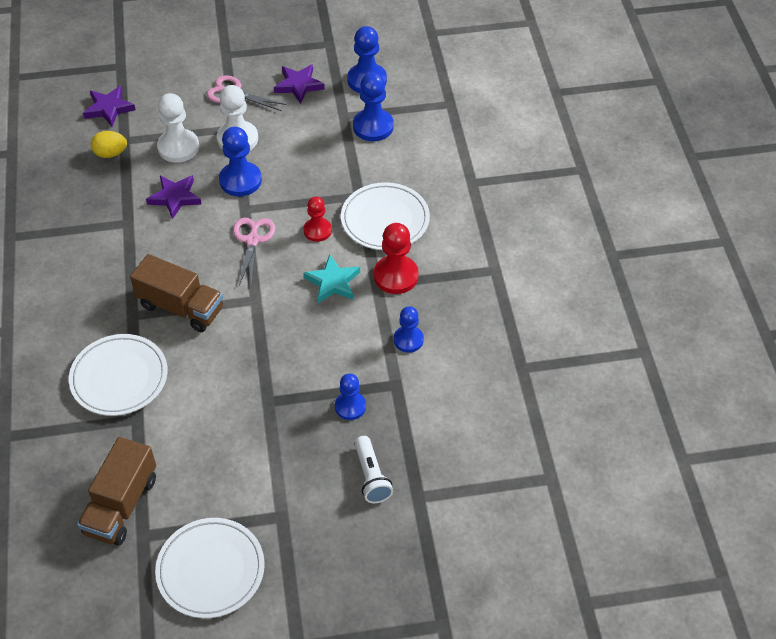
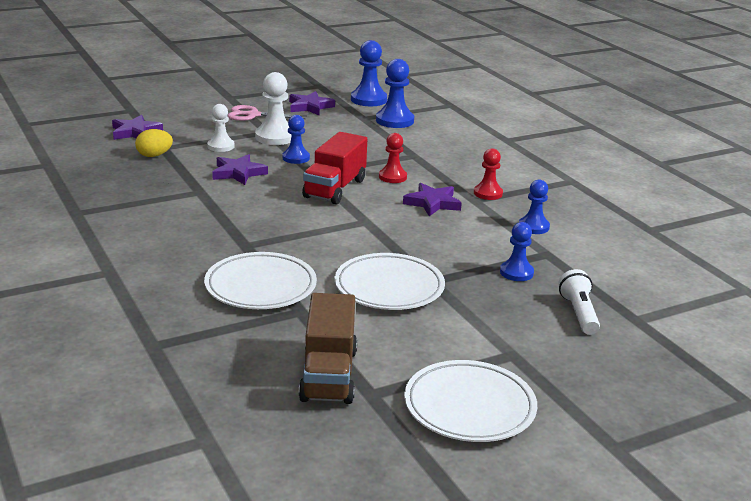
camera: 20 degrees left, 25 degrees down
brown truck [130,254,223,332] -> none
white pawn [157,93,199,163] -> white pawn [207,104,235,152], size x0.65
blue pawn [219,127,262,196] -> blue pawn [282,115,310,164], size x0.65
pink scissors [233,218,275,287] -> red truck [302,132,367,204]
turquoise star [303,254,360,303] -> purple star [403,183,462,216]
white plate [341,182,430,250] -> white plate moved to [334,253,445,310]
white flashlight [355,436,393,503] -> white flashlight turned 150 degrees counterclockwise [558,269,600,335]
red pawn [374,223,419,294] -> red pawn [474,148,503,200], size x0.65

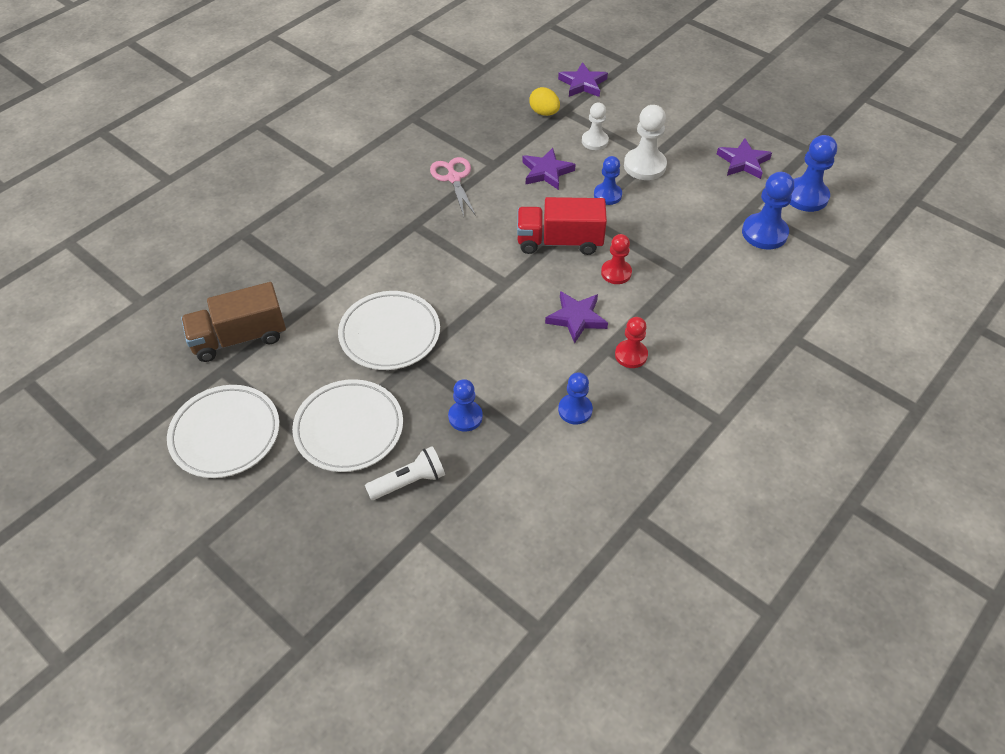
camera: 70 degrees right, 25 degrees up
white plate [204,252,317,309] -> white plate moved to [292,379,403,472]
pink scissors [227,105,307,121] -> pink scissors moved to [430,157,476,216]

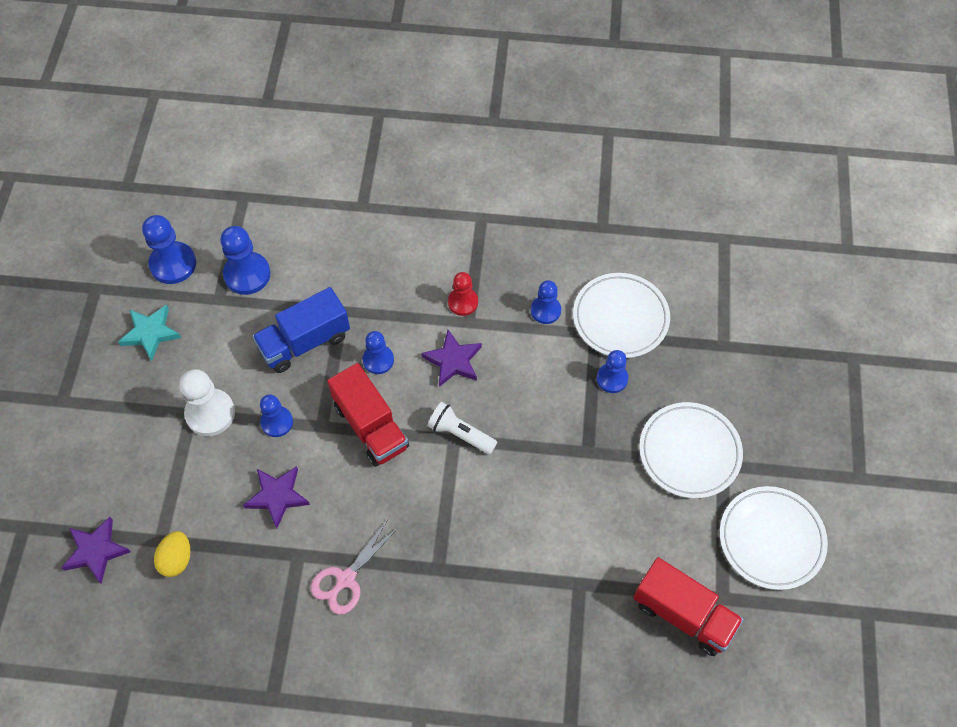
camera: 125 degrees left, 10 degrees up
brown truck [181,282,286,362] -> red truck [633,557,744,656]
white plate [338,291,440,370] -> white plate moved to [573,273,670,358]
white flashlight [365,446,445,500] -> white flashlight moved to [428,402,497,454]
white pawn [582,103,609,150] -> none
red pawn [601,234,632,284] -> blue pawn [363,331,394,374]
purple star [717,138,772,179] -> turquoise star [118,304,181,361]
none -> blue truck [252,287,350,373]

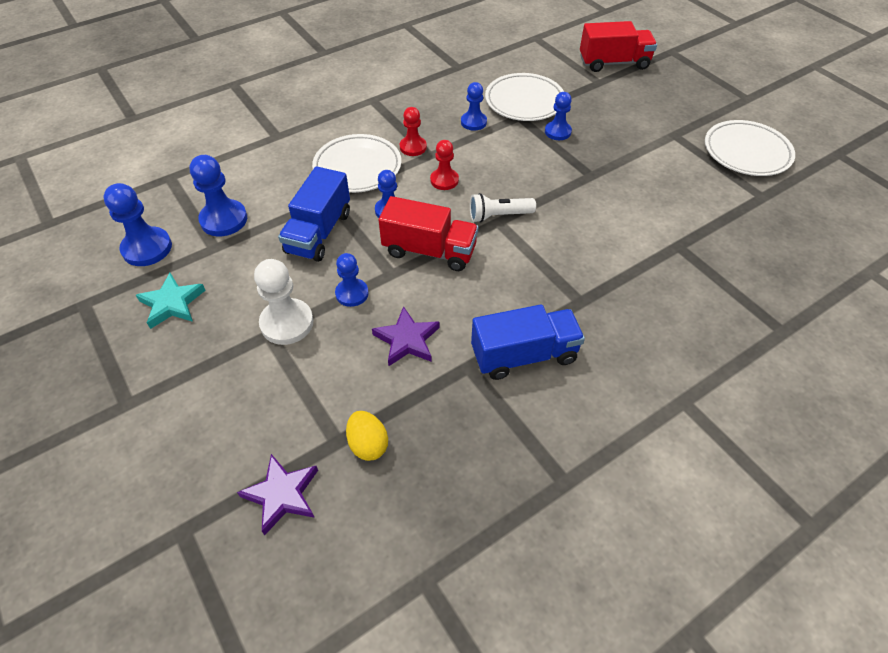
camera: 40 degrees left, 10 degrees down
pink scissors [311,521,399,615] -> blue truck [471,304,585,380]
purple star [421,330,482,387] -> red pawn [430,140,459,190]
red truck [633,557,744,656] -> red truck moved to [580,21,657,72]
white plate [639,402,743,498] -> white plate moved to [312,134,401,193]

